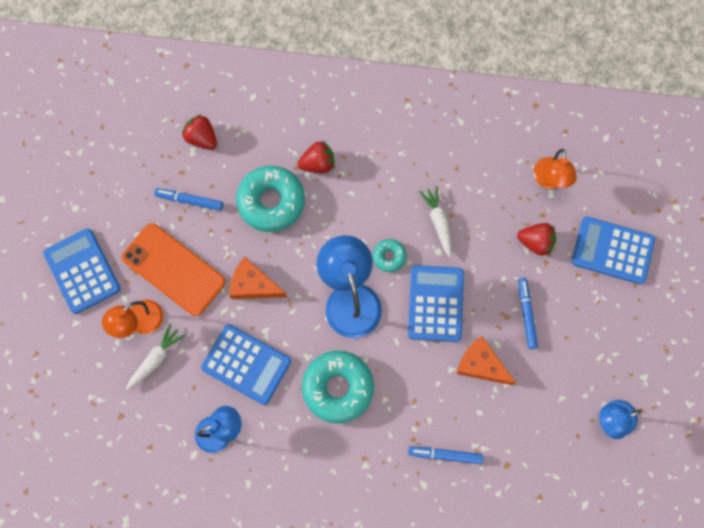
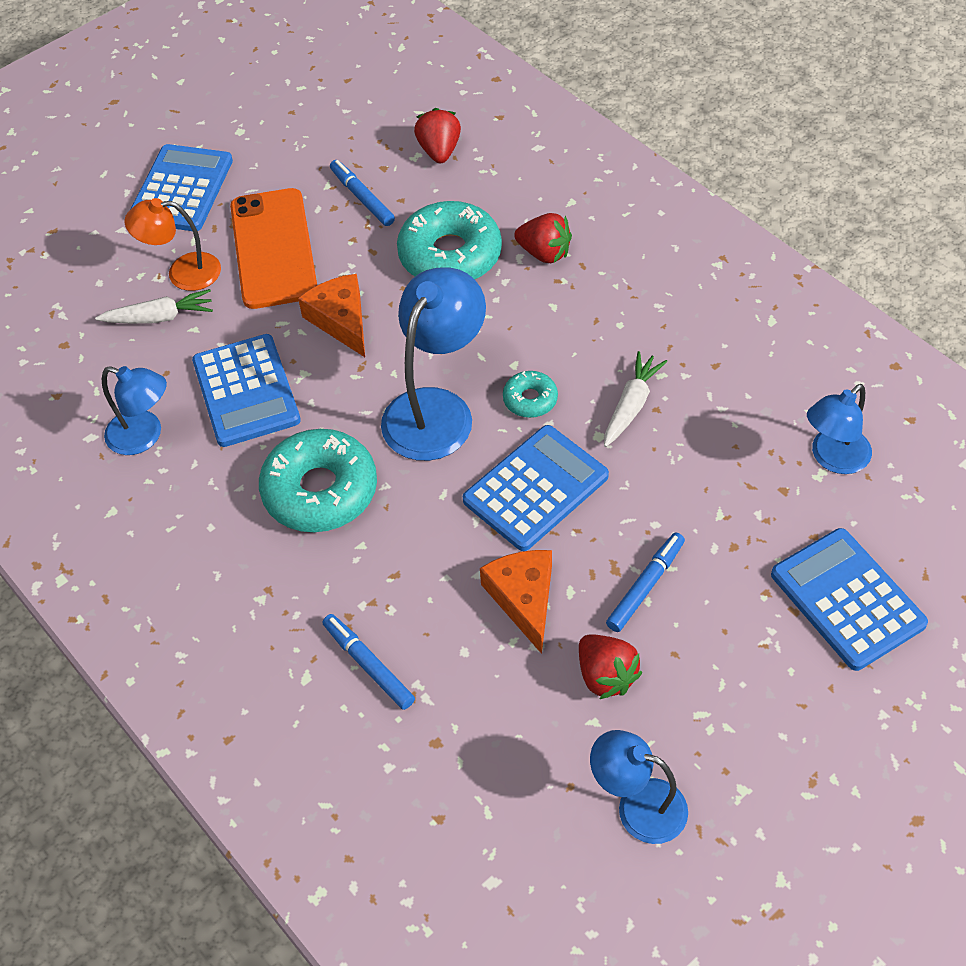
camera: 45 degrees right, 20 degrees down
red strawberry [517,223,556,256] -> red strawberry moved to [579,634,642,699]
orange lamp [533,149,577,189] -> blue lamp [807,384,872,474]

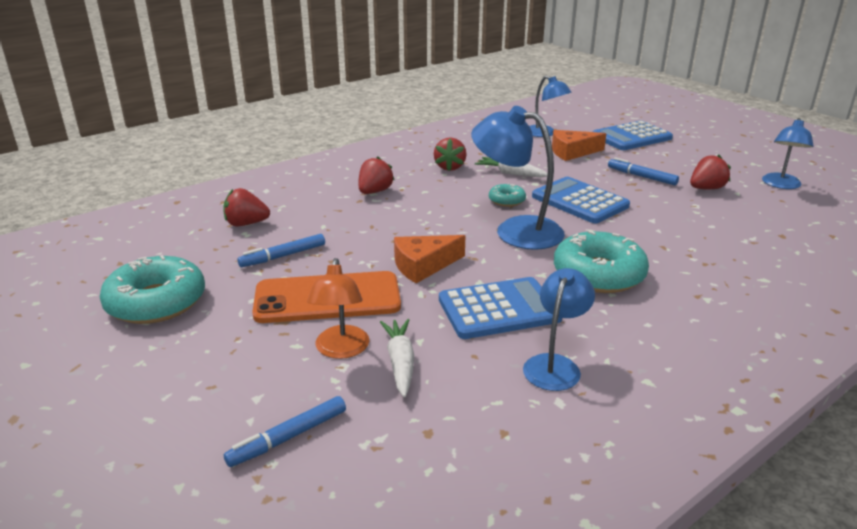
camera: 90 degrees left, 25 degrees down
blue calculator [130,144,233,231] -> none
blue marker [322,614,415,710] -> blue marker moved to [224,396,346,467]
turquoise donut [397,201,502,279] -> turquoise donut moved to [100,255,205,324]
orange cheese [480,550,552,654] -> orange cheese moved to [552,130,606,161]
none -> red strawberry [434,137,467,171]

